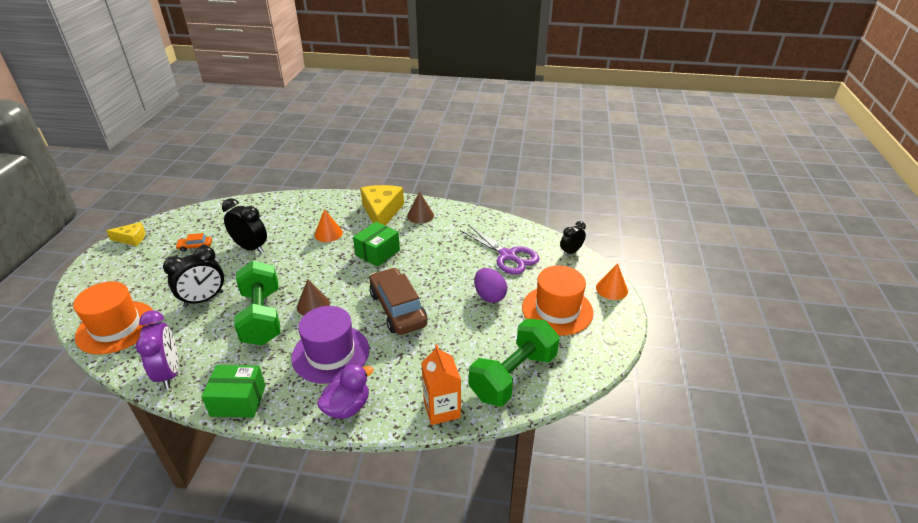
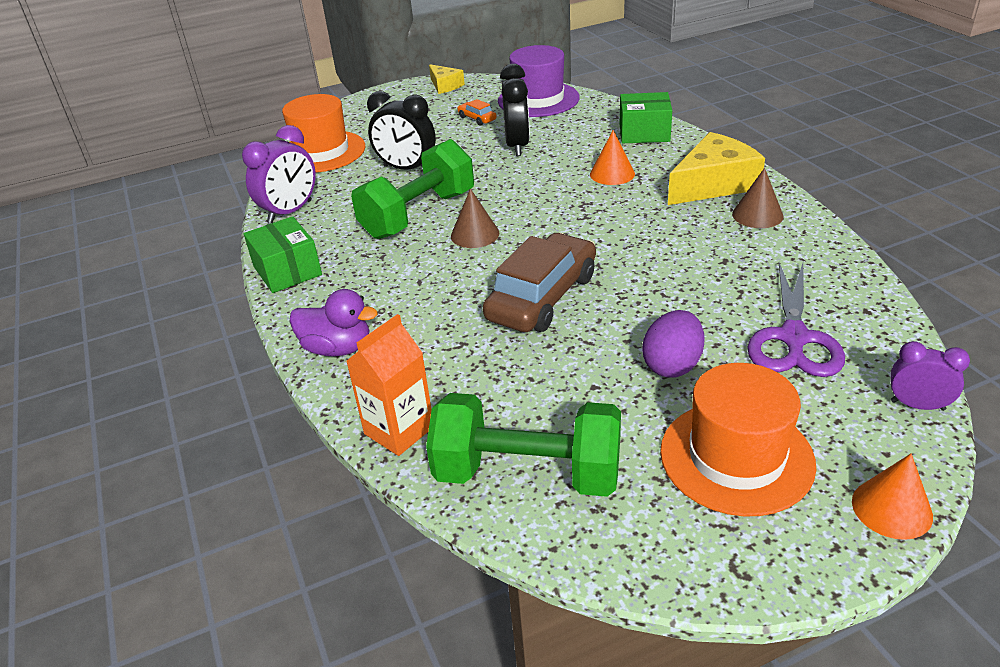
camera: 60 degrees right, 0 degrees up
purple hat [291,306,369,384] -> purple hat moved to [498,45,580,117]
green box [353,222,400,267] -> green box moved to [620,92,672,143]
black clock [560,221,586,256] -> purple clock [890,341,970,411]

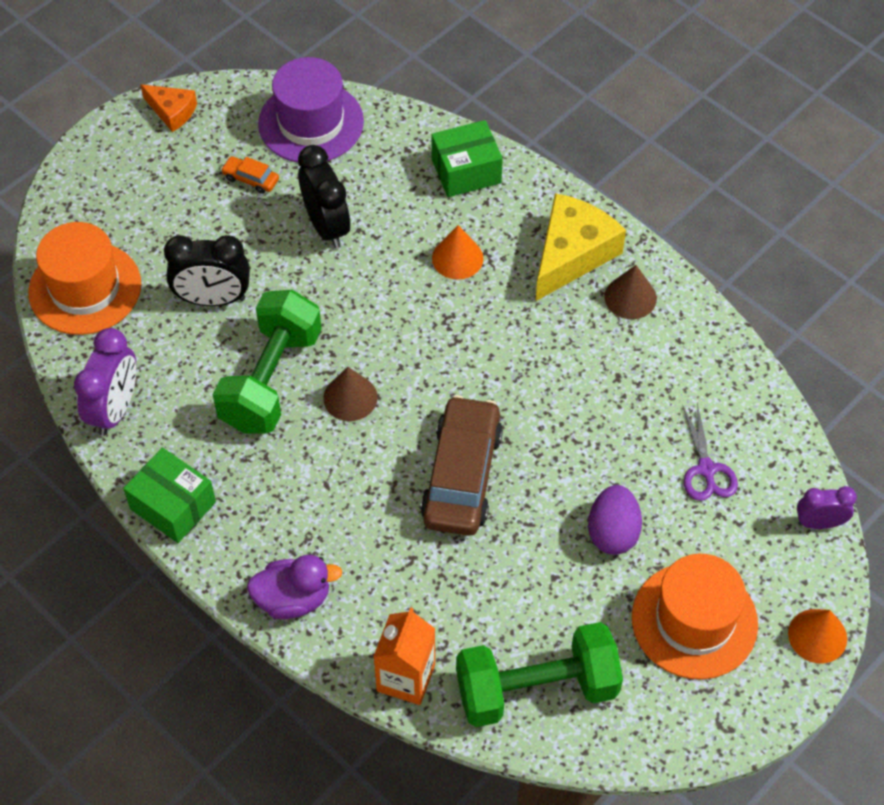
camera: 25 degrees left, 20 degrees up
yellow cheese [429,64,465,94] -> orange cheese [141,84,197,132]
purple scissors [747,263,845,377] -> purple scissors [682,403,738,501], size x0.64

